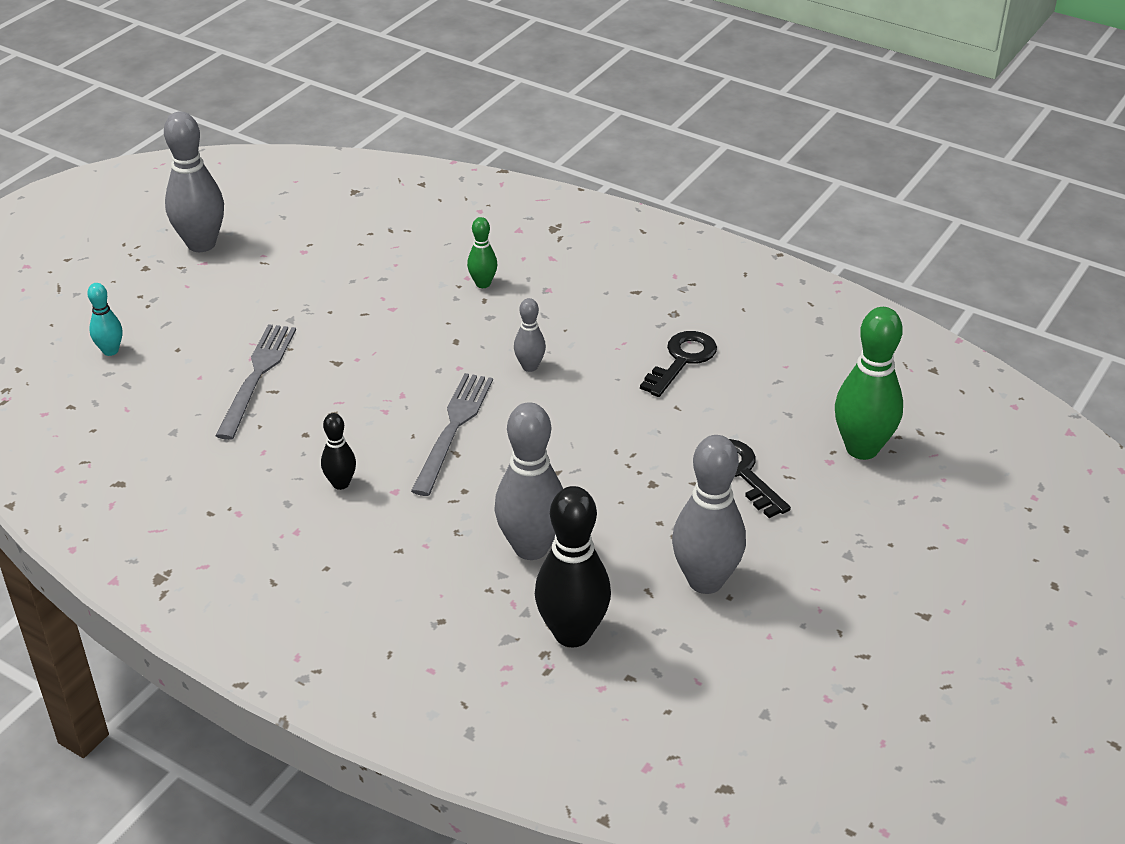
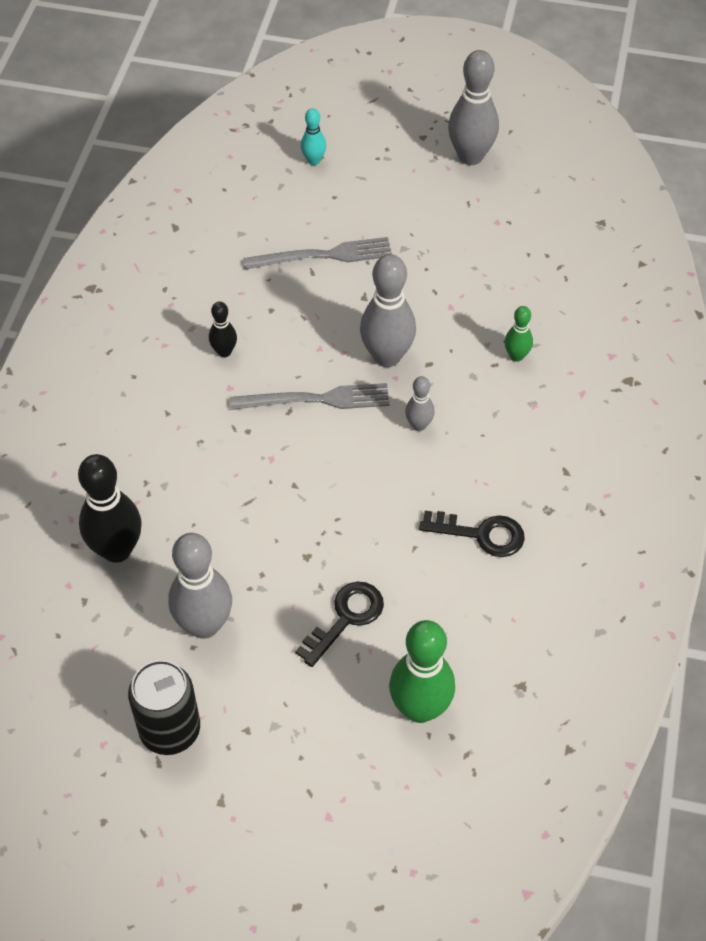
camera: 70 degrees right, 15 degrees up
grey bowling pin [494,402,563,560] -> grey bowling pin moved to [360,254,416,367]
none -> black can [128,660,200,755]

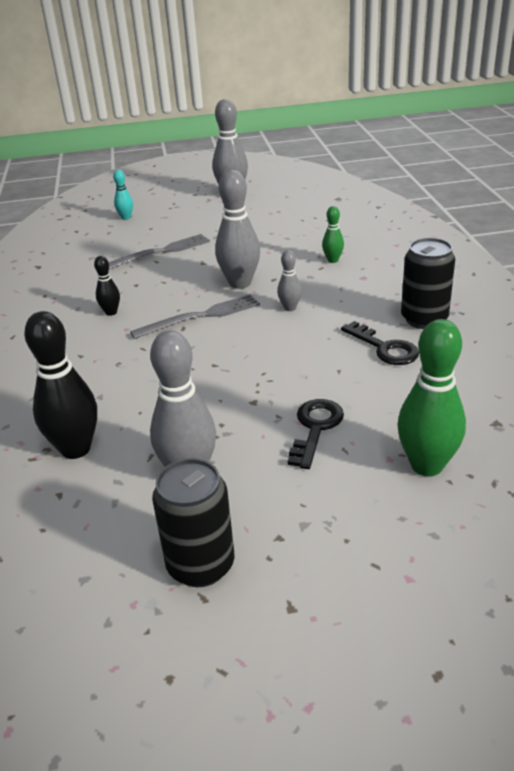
camera: 20 degrees left, 20 degrees down
black key [419,511,525,557] -> black key turned 60 degrees clockwise [341,321,419,365]
none -> black can [401,238,455,329]

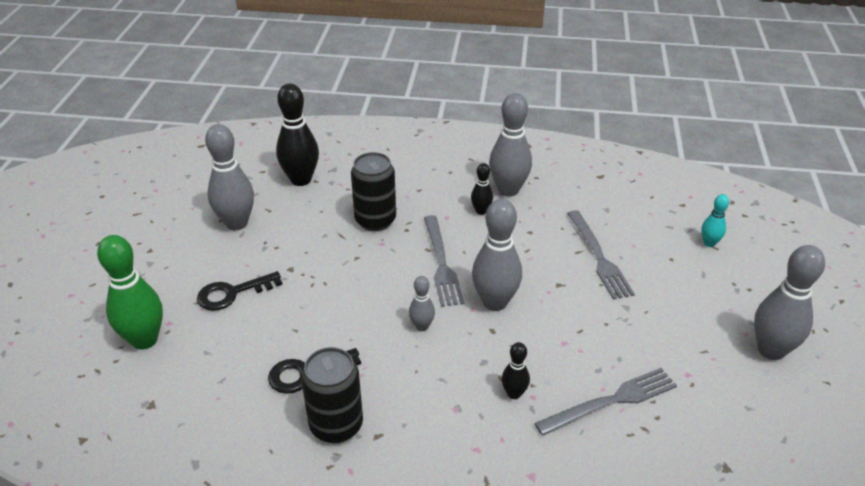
camera: 105 degrees right, 5 degrees up
black can [152,458,234,587] -> black can moved to [351,152,396,231]
black key [288,399,344,469] -> black key turned 120 degrees clockwise [197,271,282,311]
green bowling pin [322,206,344,263] -> black bowling pin [501,342,530,399]
none -> grey bowling pin [489,93,532,196]
none -> grey fork [534,368,677,436]

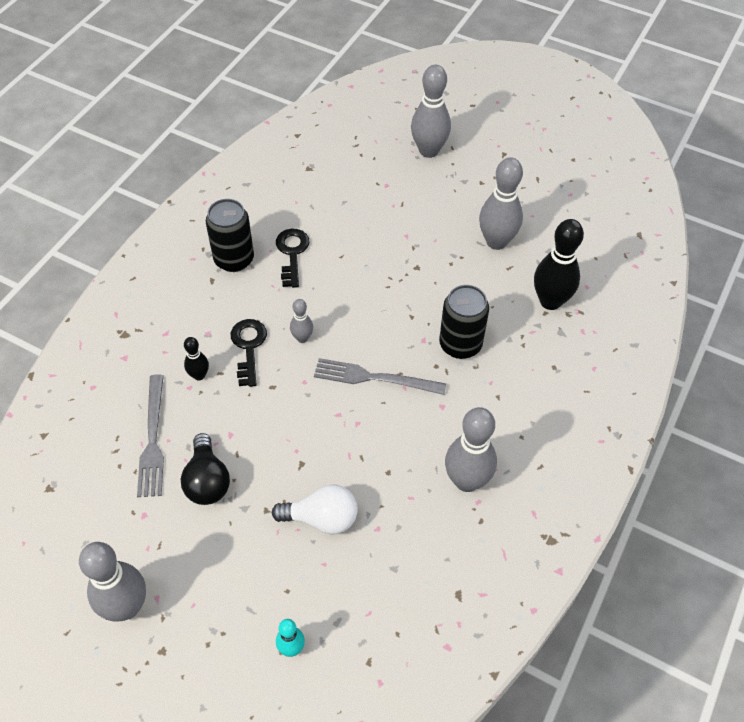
camera: 110 degrees right, 15 degrees up
green bowling pin [97,235,163,350] -> none
black key [197,271,282,311] -> black key moved to [230,319,267,387]
black bowling pin [471,163,493,215] -> none
grey bowling pin [472,199,522,311] -> grey bowling pin moved to [411,65,451,158]
grey fork [567,210,635,300] -> white light bulb [272,485,358,535]
none -> black light bulb [181,433,230,505]

